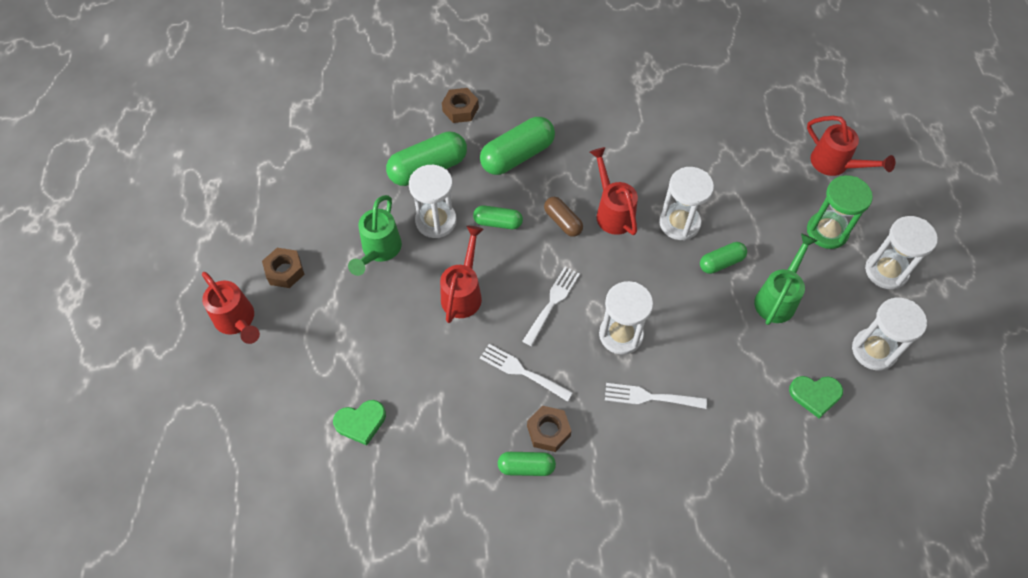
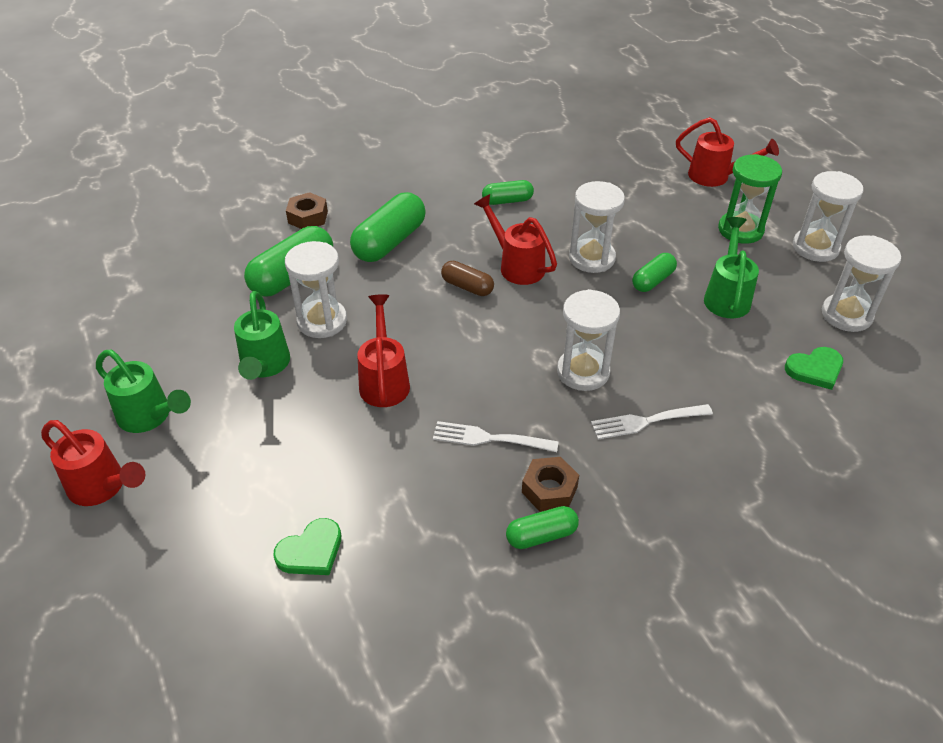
camera: 20 degrees left, 15 degrees down
brown nut [262,248,305,288] -> green watering can [96,350,191,433]
green capsule [473,205,523,229] -> green capsule moved to [482,180,534,205]
white fork [522,267,580,346] -> none

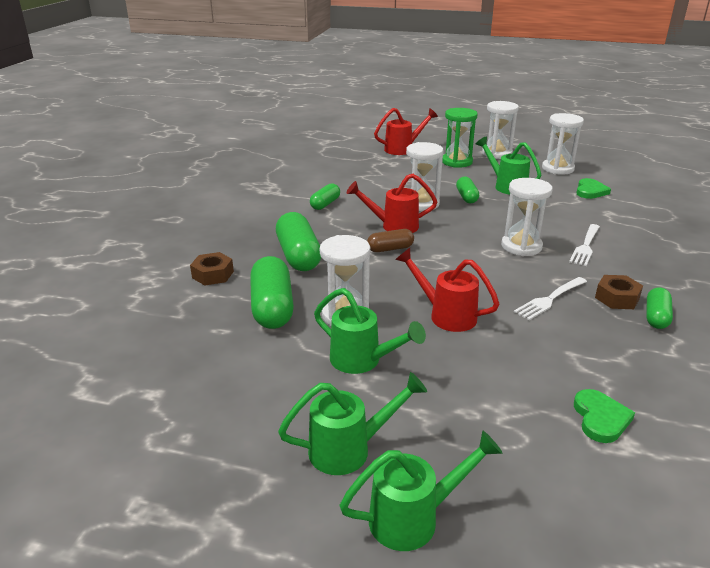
camera: 50 degrees left, 15 degrees down
red watering can [41,420,145,506] -> green watering can [339,431,503,551]

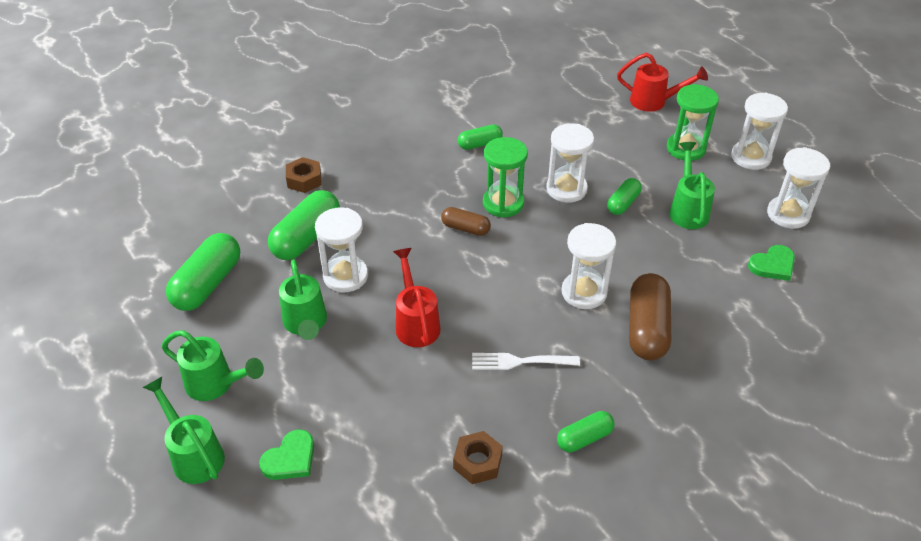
camera: 40 degrees right, 15 degrees up
green capsule [276,212,321,271] -> green capsule moved to [166,233,240,311]
green watering can [339,431,503,551] -> green watering can turned 150 degrees counterclockwise [142,377,225,484]
red watering can [347,174,437,233] -> green hourglass [483,137,528,218]
white fork [569,224,600,266] -> brown capsule [629,273,671,360]
green heart [574,389,635,443] -> green heart moved to [259,429,314,480]
brown nut [595,275,643,309] -> brown nut moved to [453,431,503,484]

